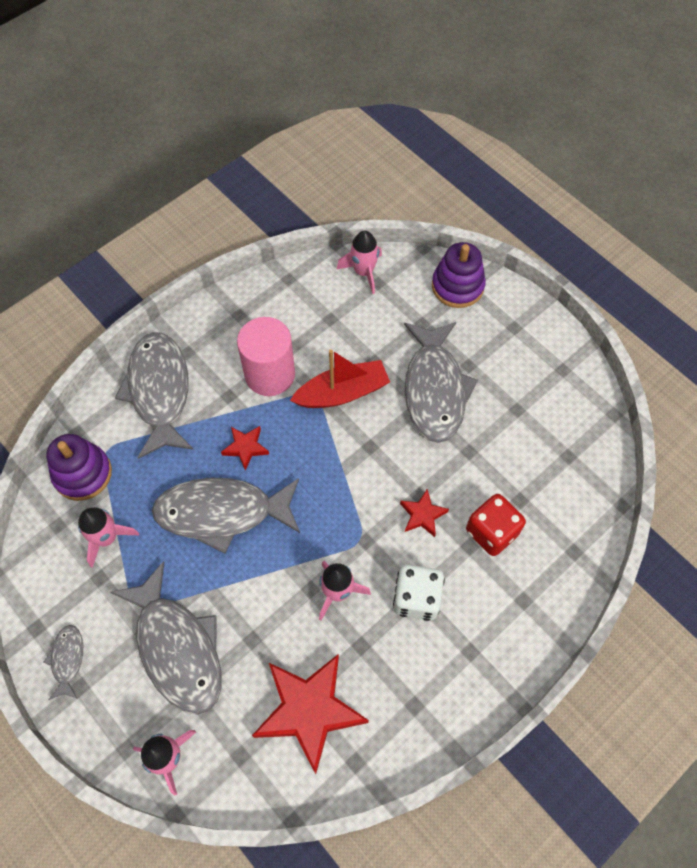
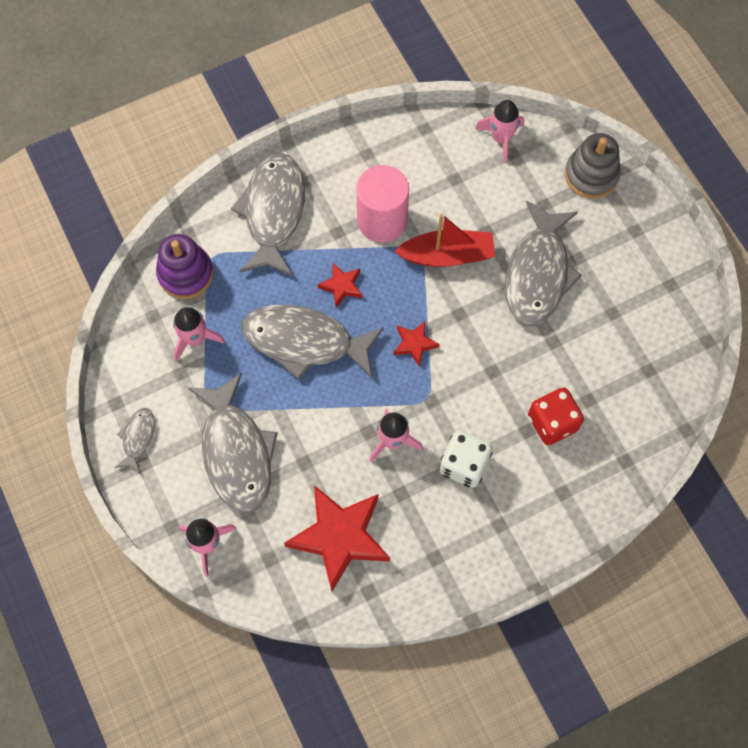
camera: 15 degrees right, 5 degrees up
red star [400,489,449,537] -> red star moved to [393,321,440,367]
purple stacking toy [432,242,486,308] -> grey stacking toy [565,133,621,199]

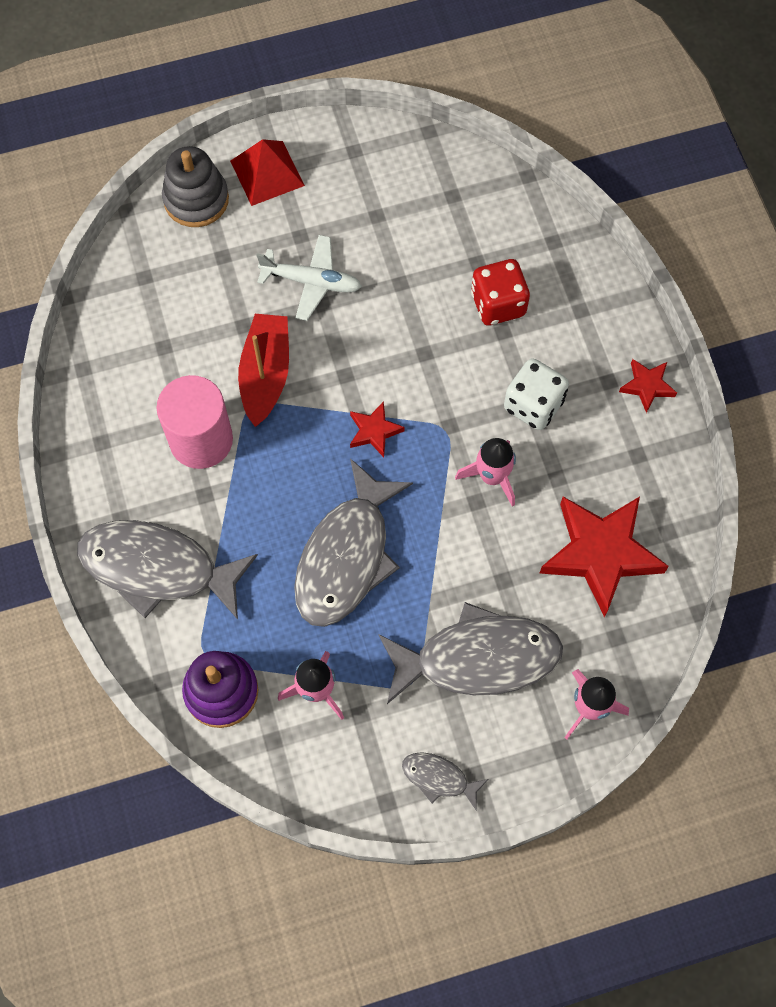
camera: 80 degrees left, 0 degrees up
red star [317,263,362,307] -> red star moved to [619,359,677,413]
pink rocket [475,100,524,163] -> none
grey fish [505,200,582,326] -> white plane [256,235,362,321]
none -> red pyramid [230,139,305,206]

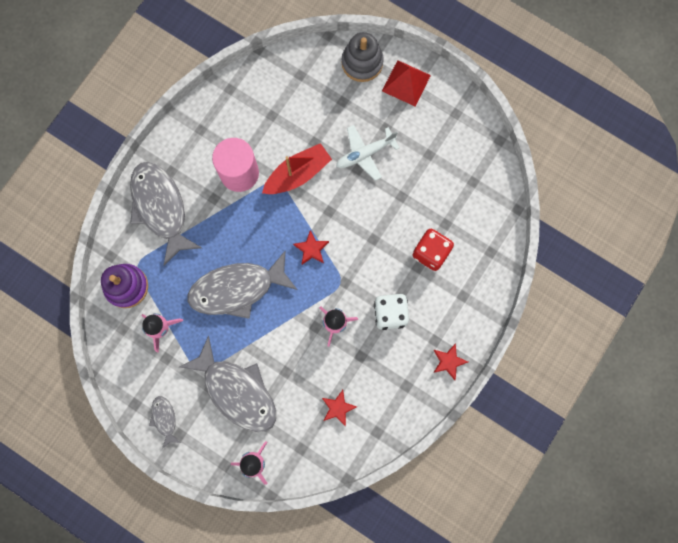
camera: 50 degrees right, 10 degrees up
white plane [256,235,362,321] -> white plane turned 90 degrees clockwise [336,125,400,181]
red star [540,497,669,617] -> red star [322,390,357,427], size x0.47

